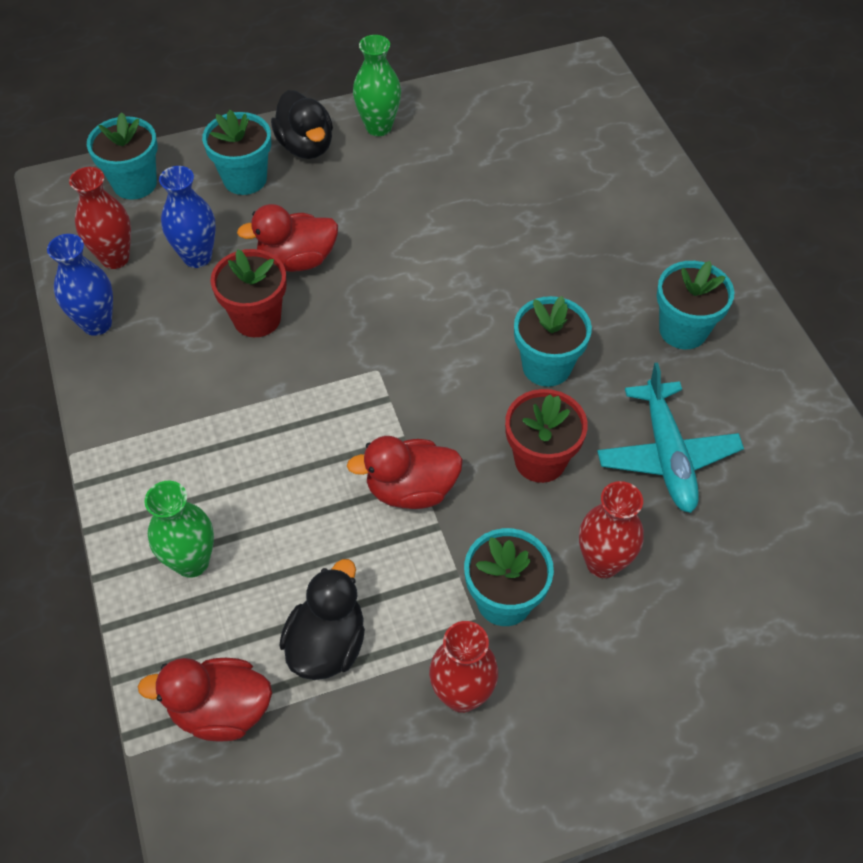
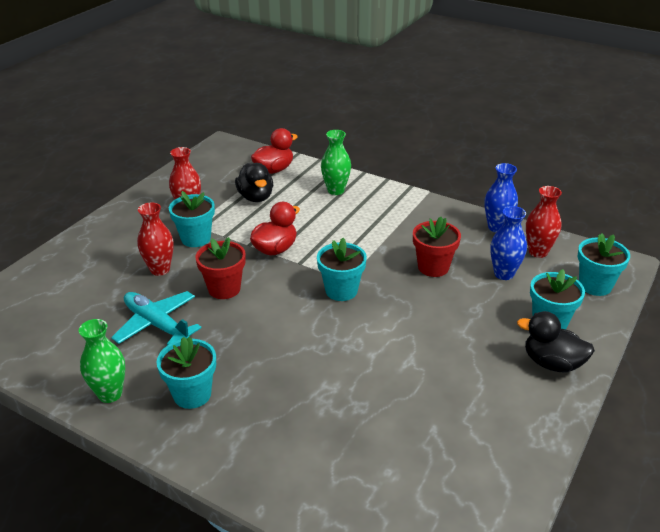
camera: 140 degrees right, 20 degrees down
red duck [237,204,338,272] -> none
green vase [353,35,401,136] -> green vase moved to [79,319,125,403]
turquoise flower pot [514,296,592,387] -> turquoise flower pot moved to [317,238,367,301]

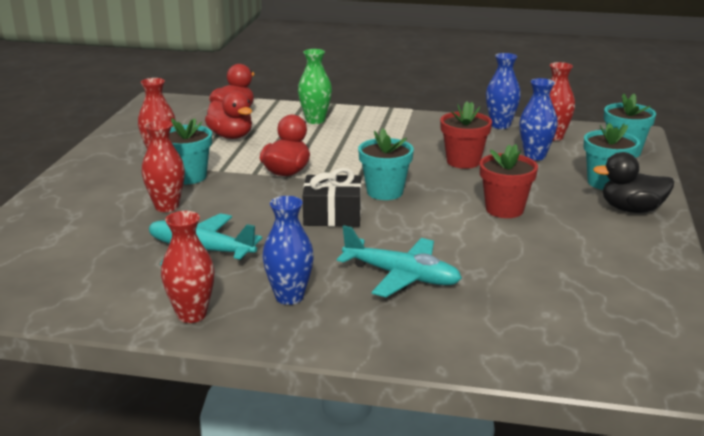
camera: 20 degrees left, 10 degrees down
green vase [79,319,125,403] -> red vase [161,211,215,323]
turquoise flower pot [156,337,216,409] -> blue vase [262,196,314,305]
red flower pot [195,237,246,299] -> red flower pot moved to [480,144,538,218]
black duck [235,163,273,202] -> red duck [205,91,252,139]
none -> black gift [303,168,361,227]
none -> turquoise plane [337,225,462,297]

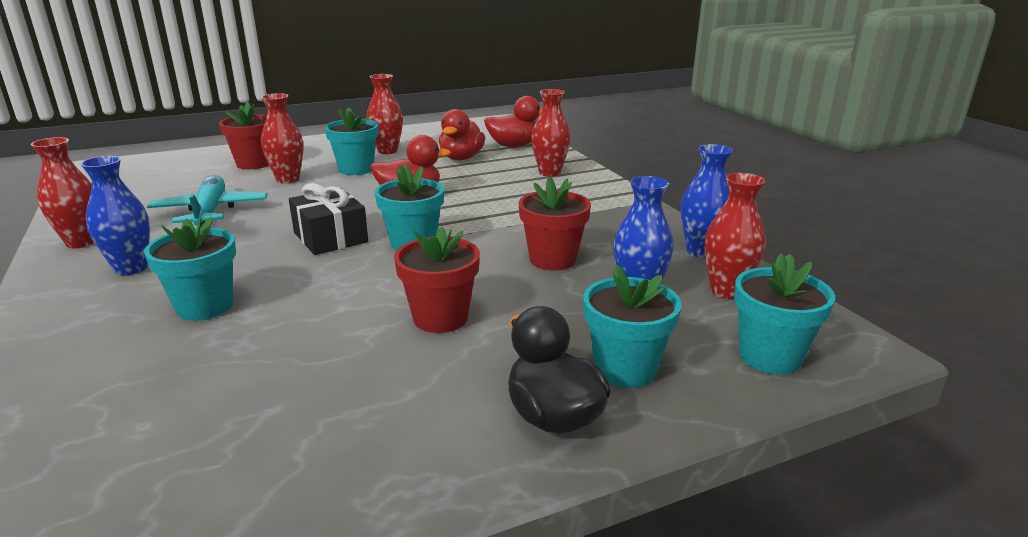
camera: 55 degrees right, 0 degrees up
green vase [298,49,332,124] -> red vase [531,89,571,177]
turquoise plane [337,225,462,297] -> turquoise flower pot [144,217,236,321]
none -> red flower pot [219,102,269,170]

